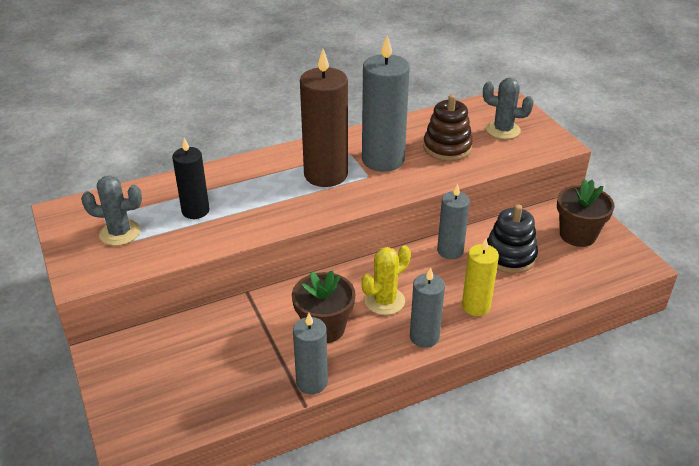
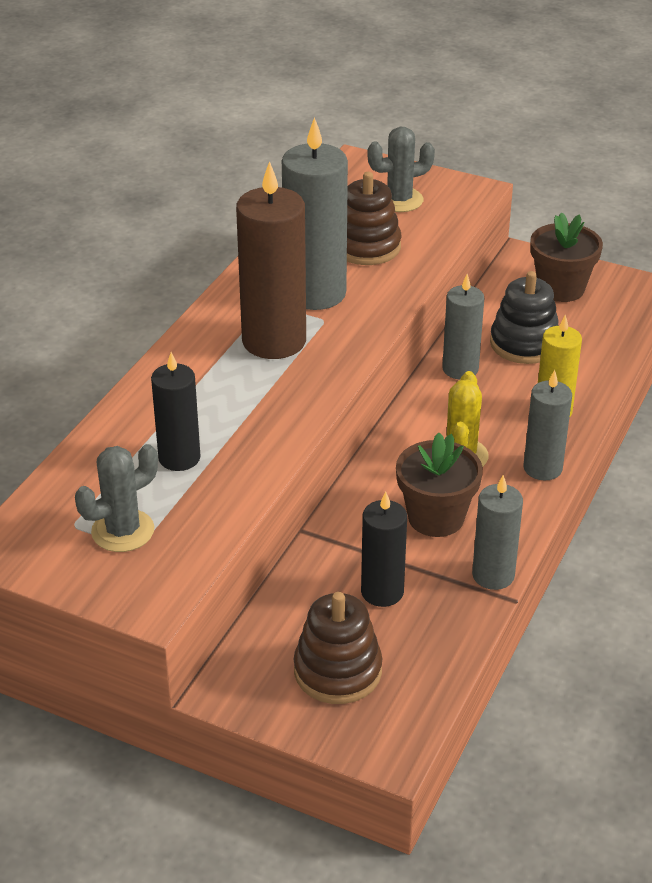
camera: 40 degrees left, 0 degrees up
none -> brown stacking toy [294,592,383,704]
none -> black candle [361,491,407,607]

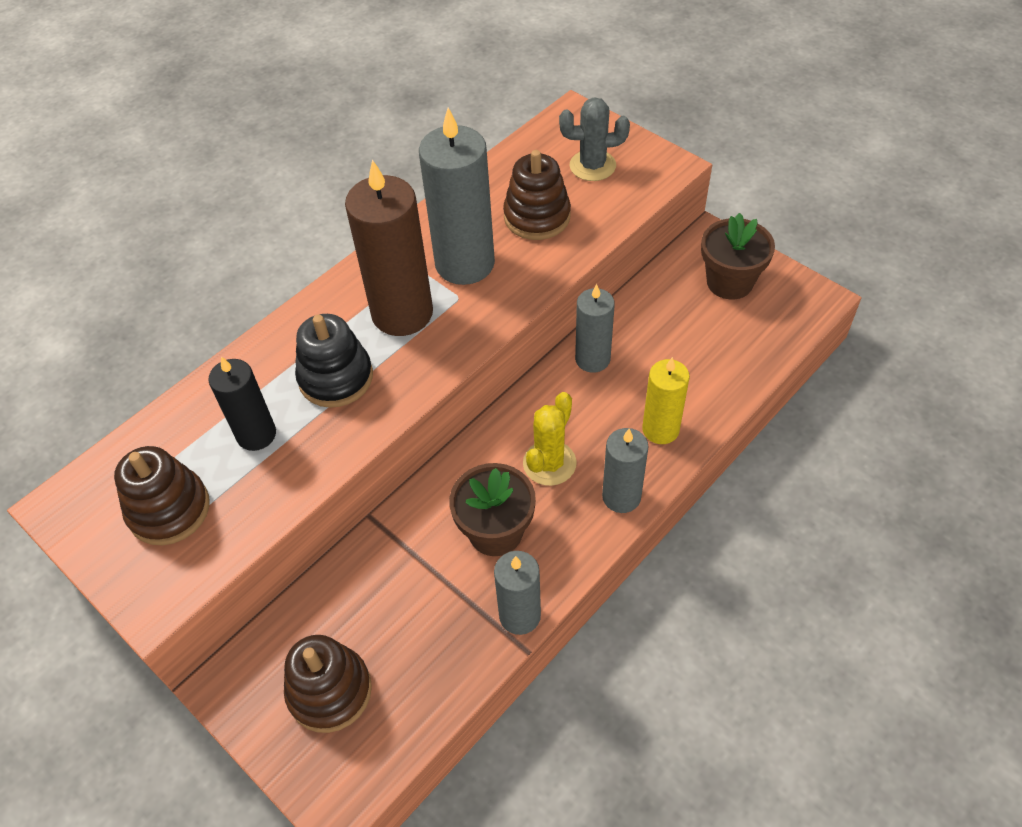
camera: 20 degrees right, 15 degrees up
grey cactus [75,444,158,552] -> brown stacking toy [114,446,209,545]
black candle [361,491,407,607] -> none
black stacking toy [490,271,559,364] -> black stacking toy moved to [295,314,373,408]

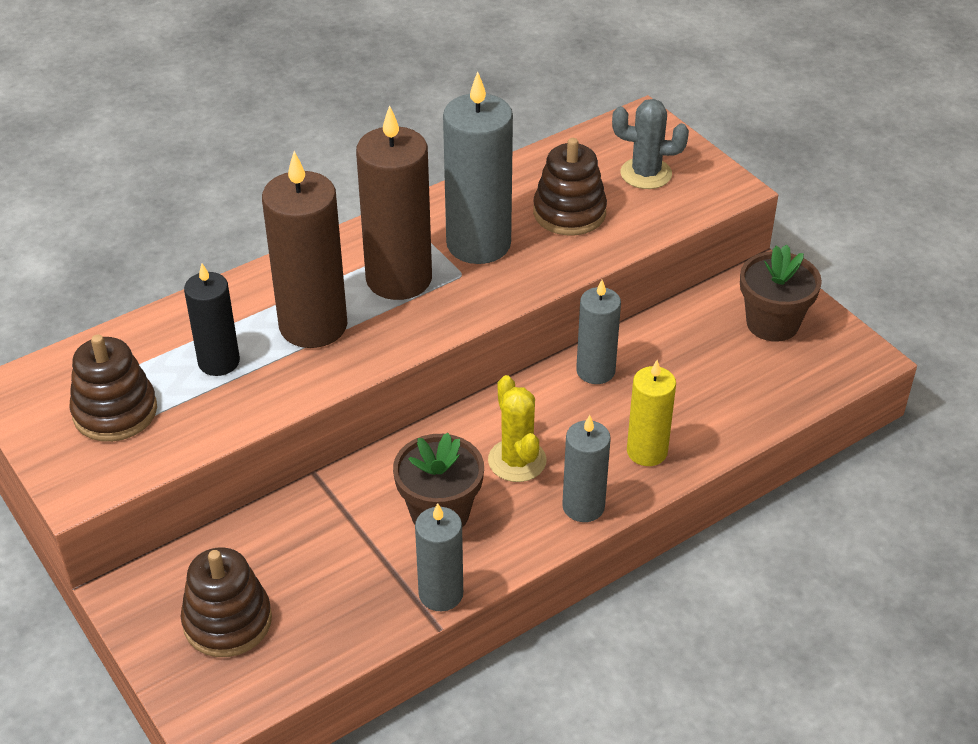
camera: 10 degrees right, 10 degrees down
black stacking toy [295,314,373,408] -> brown candle [262,151,347,348]
yellow cactus [523,392,577,486] -> yellow cactus turned 60 degrees counterclockwise [488,375,546,482]

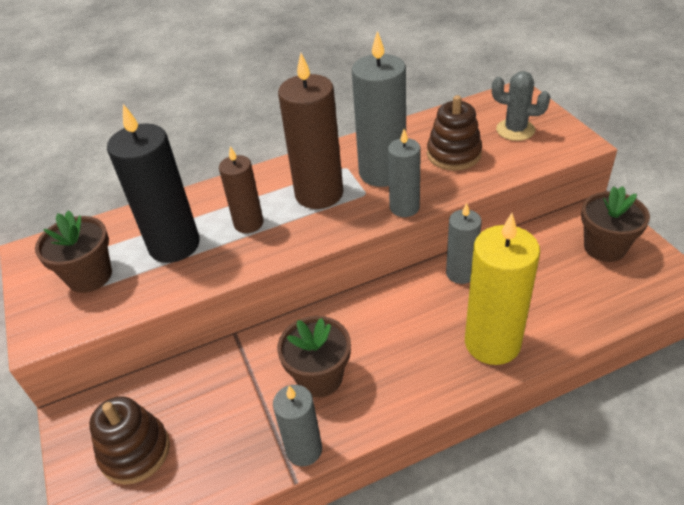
camera: 15 degrees right, 0 degrees up
brown stacking toy [70,334,157,442] -> brown flower pot [35,210,112,293]
black candle [184,263,240,376] -> black candle [107,104,200,263], size x1.69
brown candle [262,151,347,348] -> brown candle [219,146,263,233], size x0.59
yellow cactus [488,375,546,482] -> none
grey candle [562,415,611,522] -> grey candle moved to [388,129,421,217]
yellow candle [627,360,676,466] -> yellow candle [465,213,540,365], size x1.69

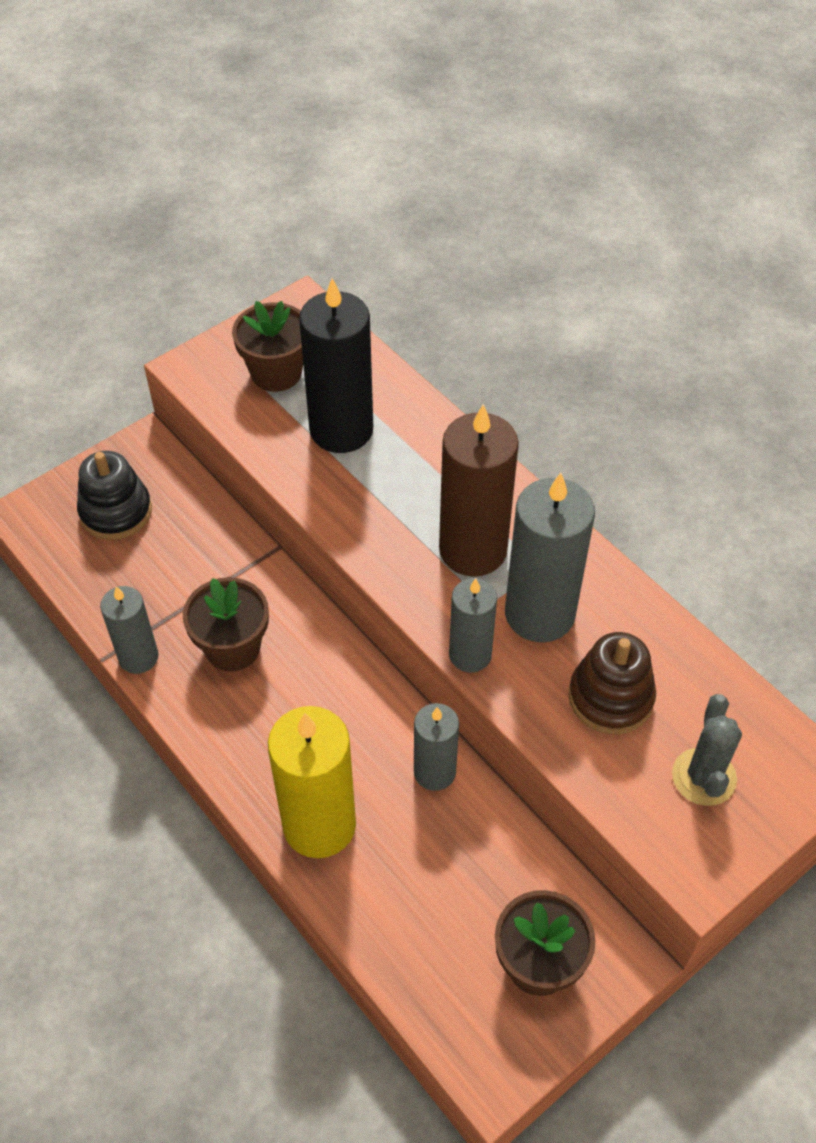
camera: 70 degrees right, 10 degrees up
brown stacking toy [89,396,170,484] -> black stacking toy [77,451,152,540]
brown candle [219,146,263,233] -> none

